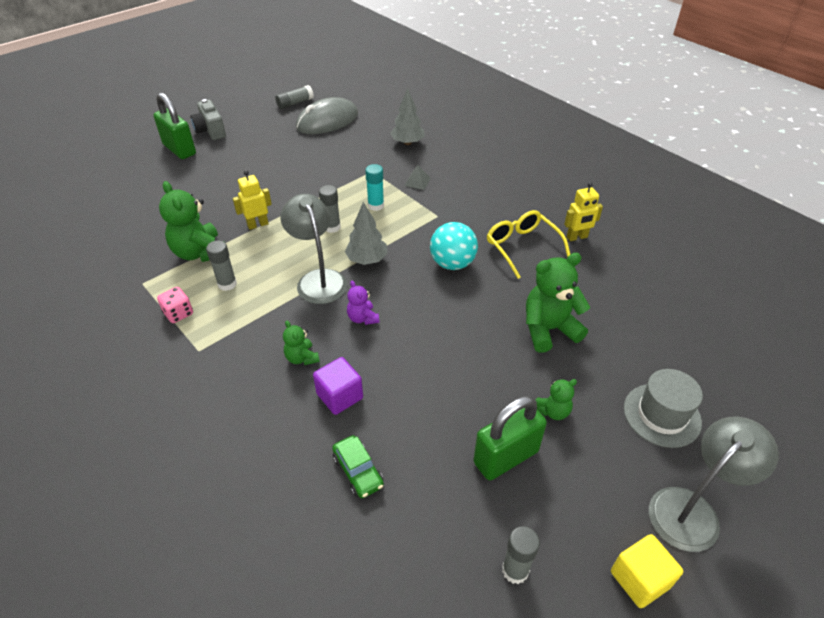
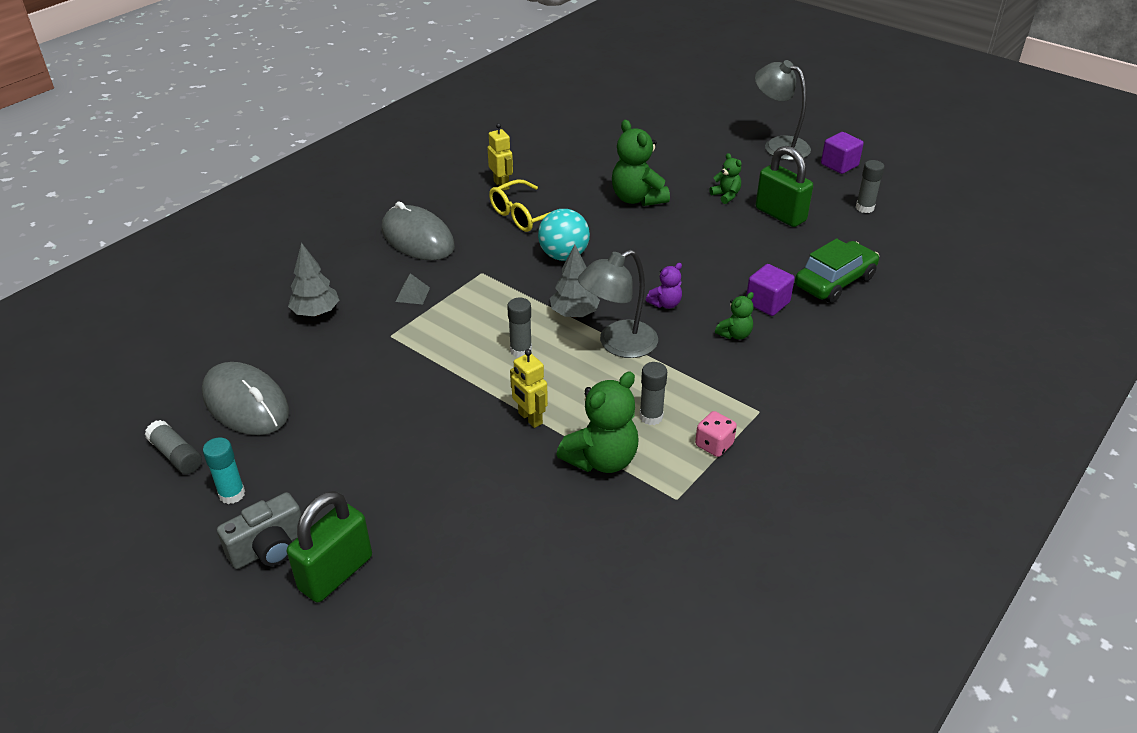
camera: 100 degrees left, 5 degrees down
green car [332,435,384,498] -> green car [795,238,879,303], size x1.66
turquoise glue stick [365,164,384,211] -> turquoise glue stick moved to [203,437,245,504]
yellow cube [611,534,683,608] -> purple cube [821,132,864,174]
grey hat [624,369,703,448] -> none
none -> grey mouse [381,202,455,260]

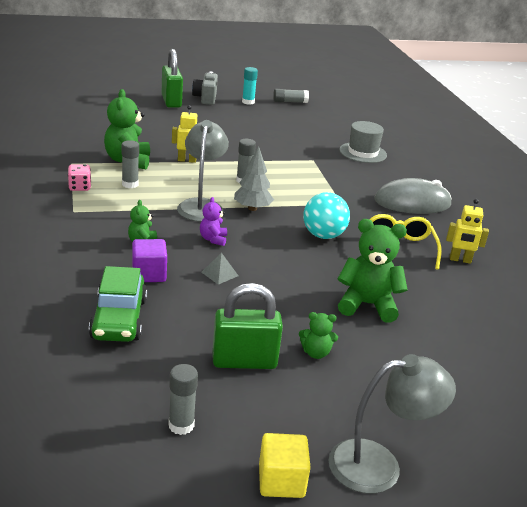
camera: 125 degrees right, 10 degrees down
grey mouse [202,362,289,435] -> none
grey tree [288,243,339,317] -> grey hat [339,121,387,163]
grey pyramid [396,273,430,305] -> grey pyramid moved to [201,253,238,285]
purple cube [821,132,864,174] -> yellow cube [259,433,311,498]

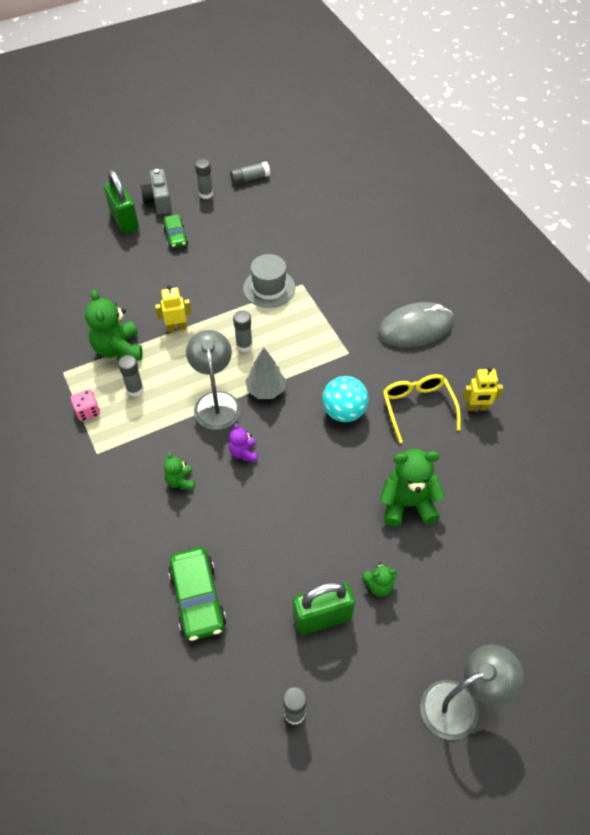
camera: 10 degrees left, 25 degrees up
purple cube [132,239,167,282] -> none
grey pyramid [201,253,238,285] -> none
turquoise glue stick [242,67,258,105] -> grey glue stick [195,159,213,199]
yellow cube [259,433,311,498] -> none
grey hat [339,121,387,163] -> grey hat moved to [243,254,295,308]
none -> green car [163,214,188,248]

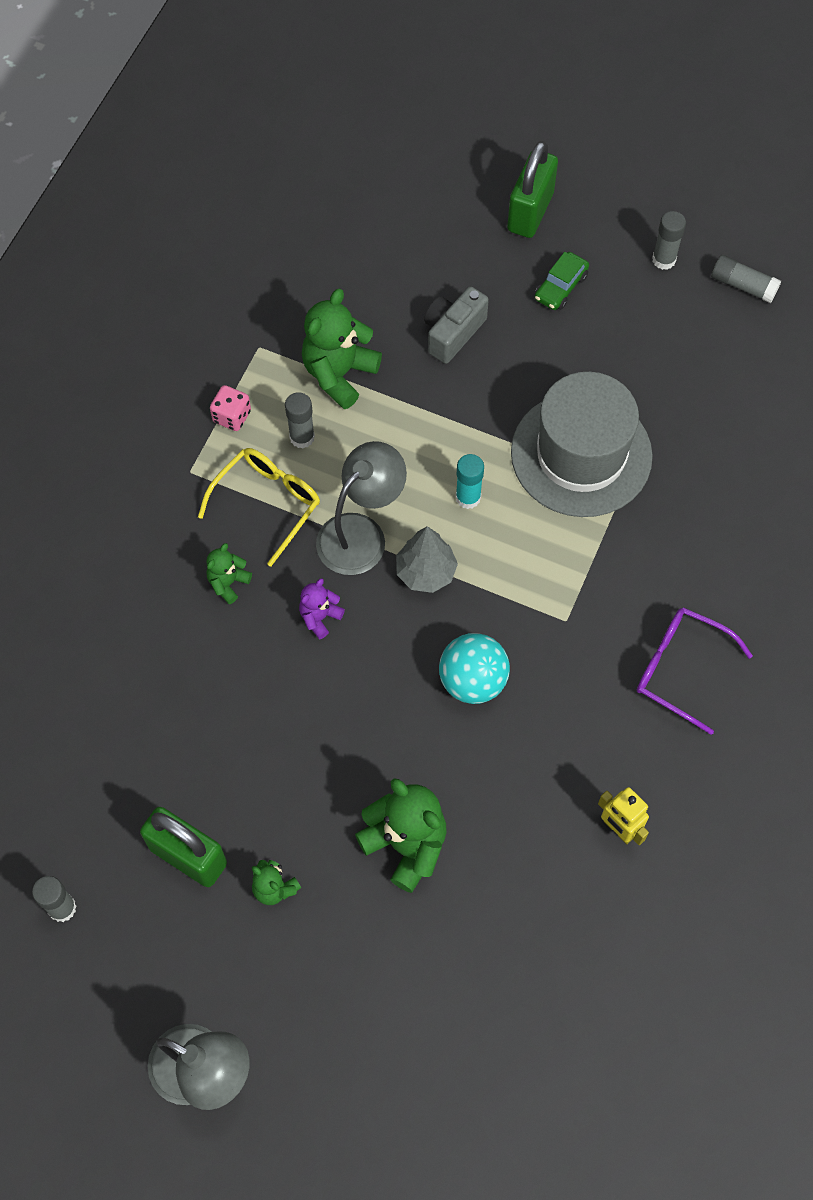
camera: 50 degrees right, 10 degrees up
grey camera [140,169,172,214] -> grey camera moved to [424,286,489,364]
yellow robot [155,285,192,332] -> none
green car [168,547,226,641] -> none
grey glue stick [233,310,253,352] -> turquoise glue stick [456,454,484,509]
grey hat [243,254,295,308] -> grey hat [511,372,653,517], size x1.67
grey mouse [378,302,453,348] -> purple glasses [637,607,753,735]
yellow glasses [383,374,461,443] -> yellow glasses moved to [198,448,320,566]

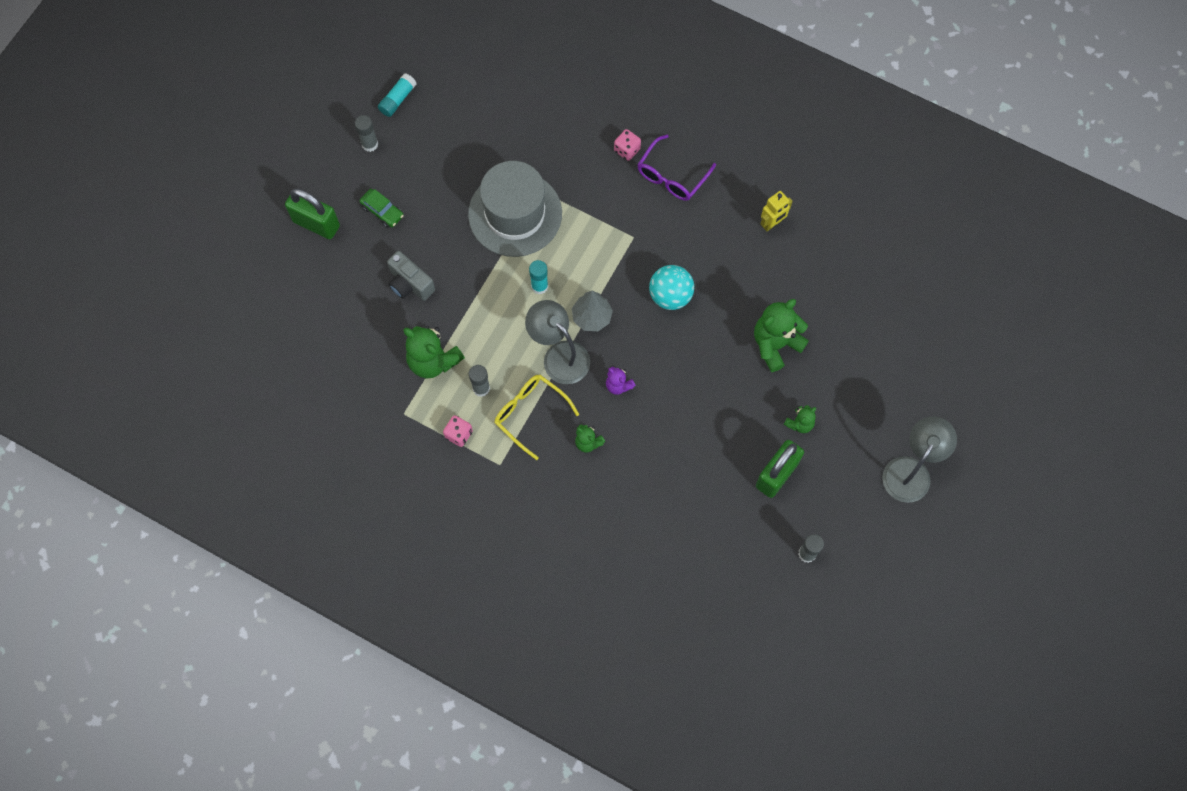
camera: 85 degrees left, 5 degrees up
grey glue stick [711,255,781,303] -> turquoise glue stick [378,73,417,117]
none -> pink dice [614,129,641,161]

